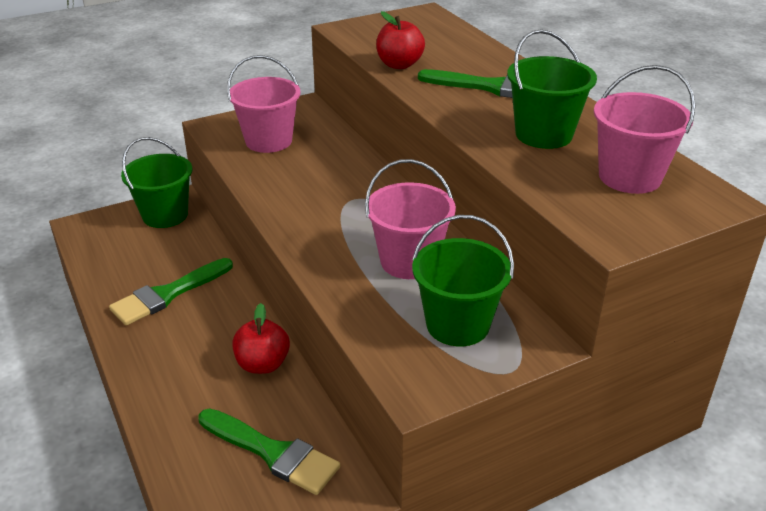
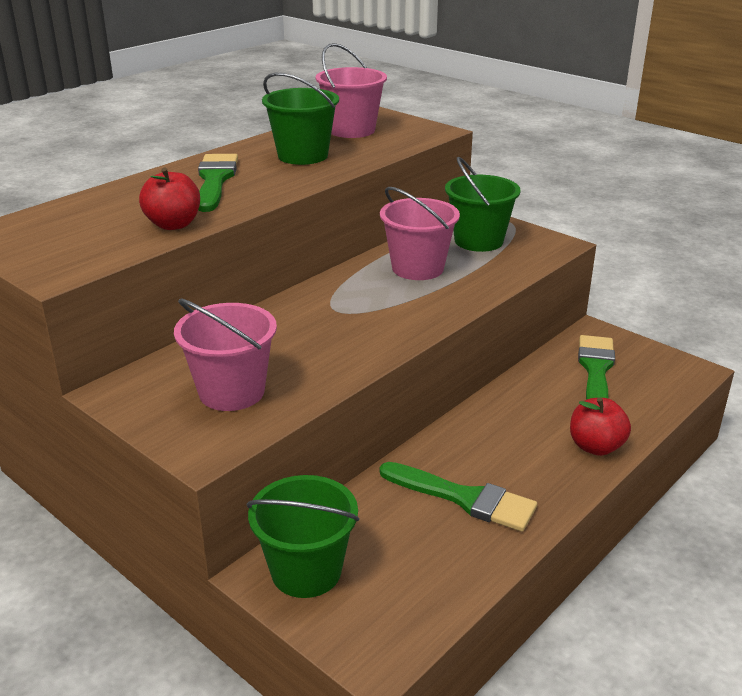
camera: 110 degrees left, 5 degrees down
red apple [232,303,290,374] -> red apple moved to [570,397,631,456]

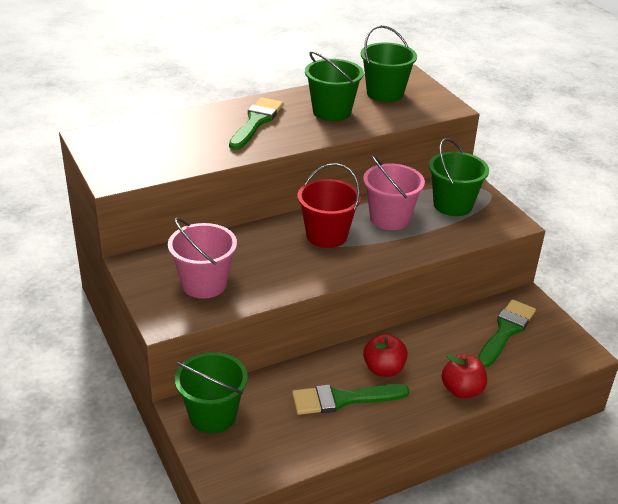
camera: 20 degrees right, 5 degrees up
red apple [139,168,200,230] -> red apple moved to [363,334,408,377]
pink bucket [316,43,387,138] -> green bucket [361,25,417,102]
green brush [380,462,537,532] -> green brush turned 120 degrees clockwise [292,384,409,415]
none -> red bucket [298,163,361,248]

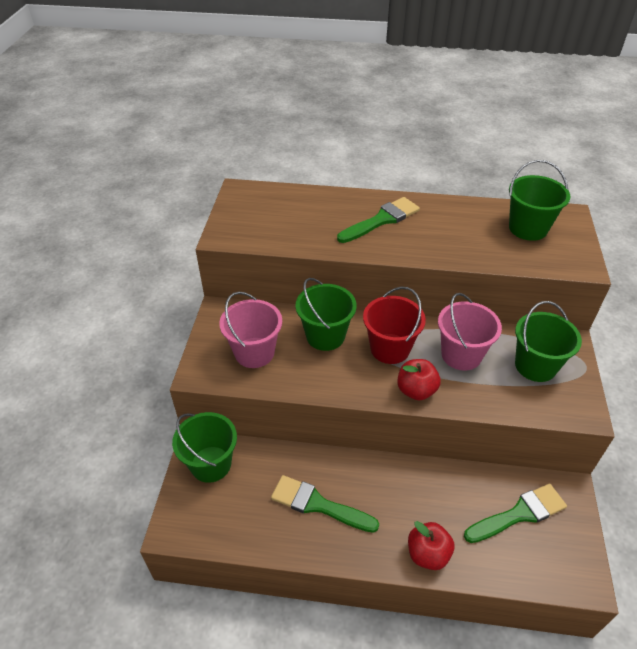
camera: 35 degrees right, 10 degrees up
green bucket [305,51,364,121] -> green bucket moved to [296,278,357,351]
red apple [363,334,408,377] -> red apple moved to [397,359,441,401]

